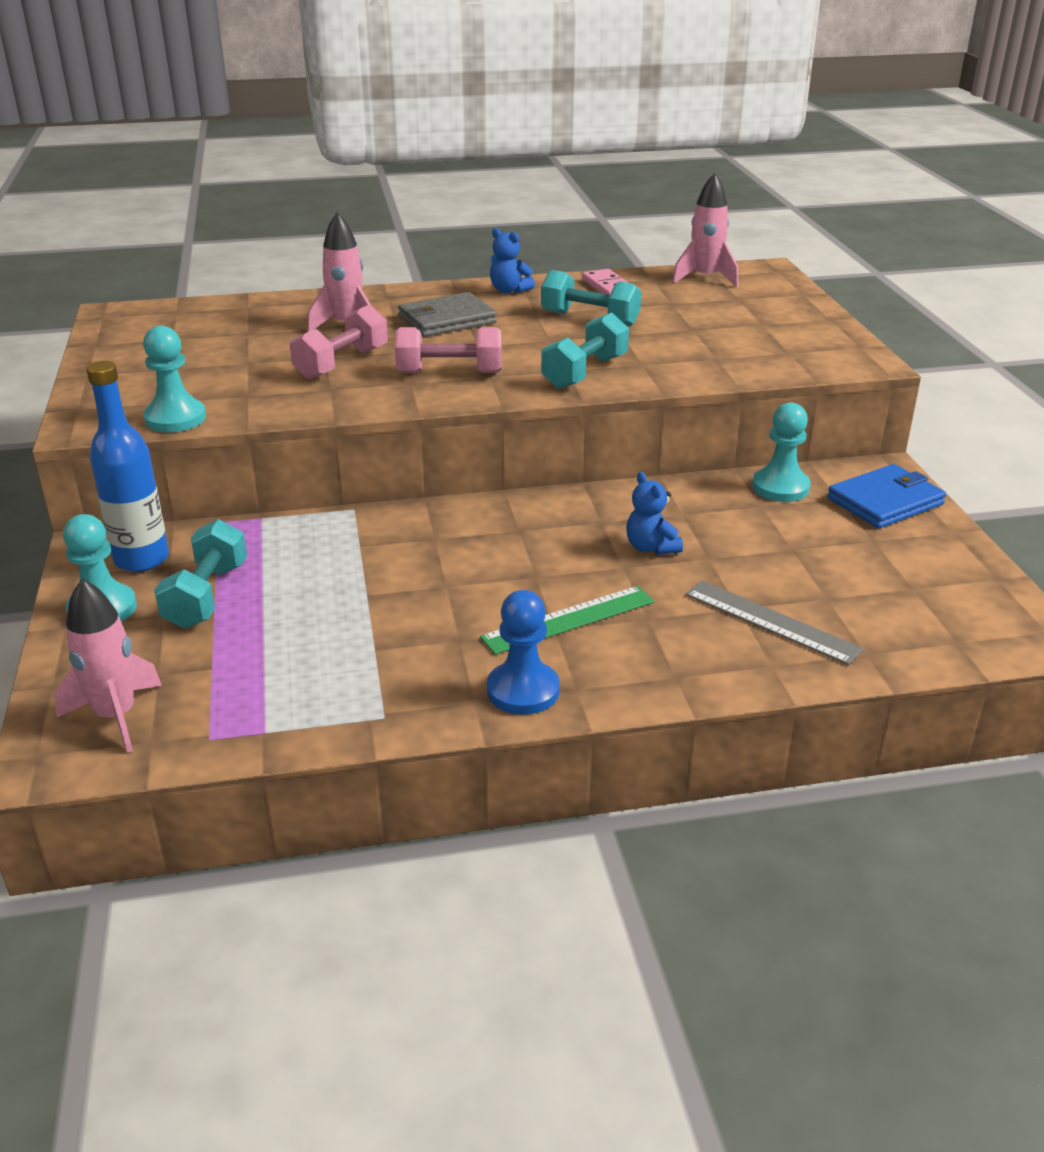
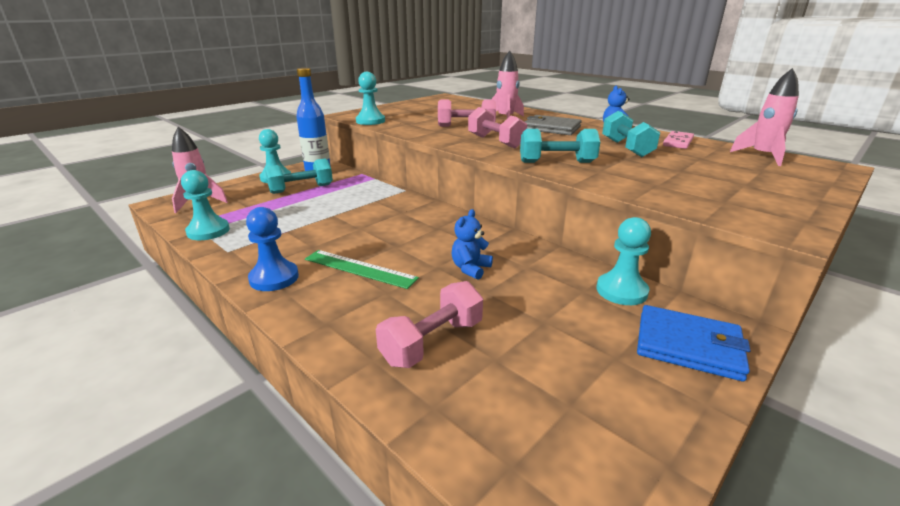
camera: 55 degrees right, 5 degrees down
grey ruler [685,581,864,665] -> pink dumbbell [376,281,483,368]
none -> turquoise pawn [181,170,230,240]

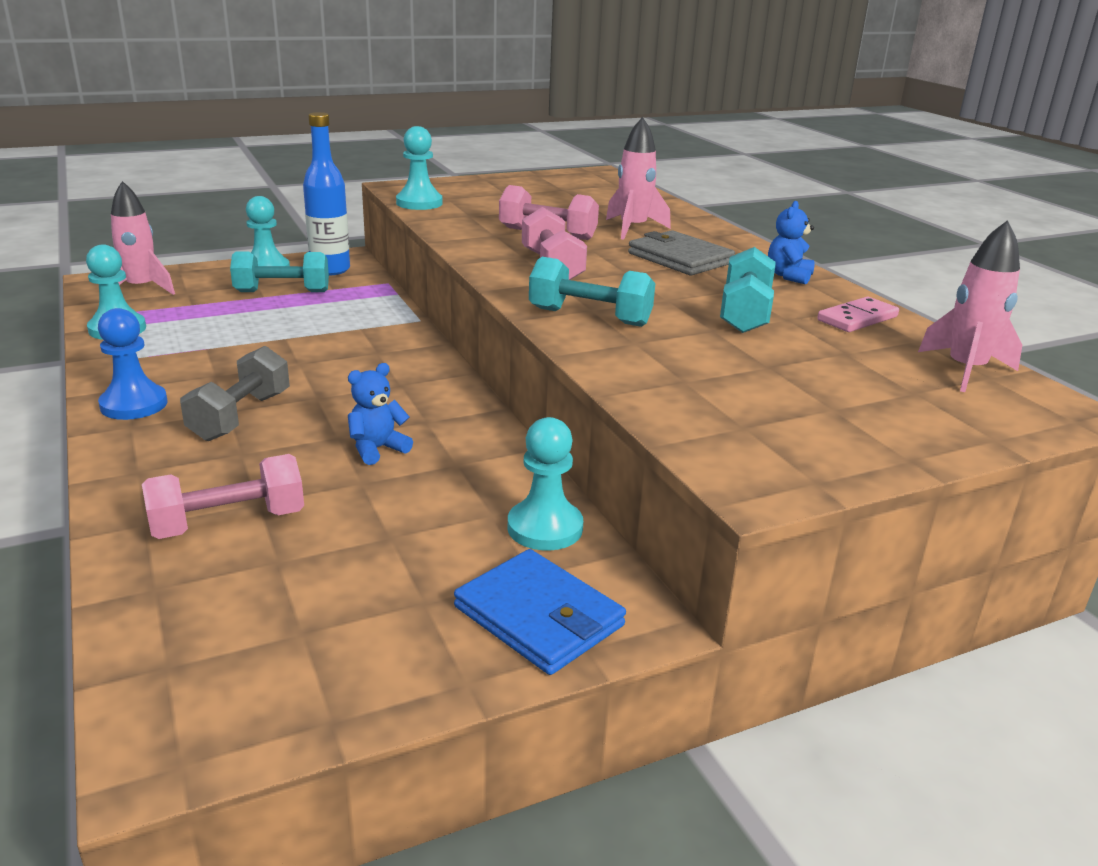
camera: 20 degrees right, 0 degrees up
green ruler [305,250,419,289] -> grey dumbbell [180,346,290,441]

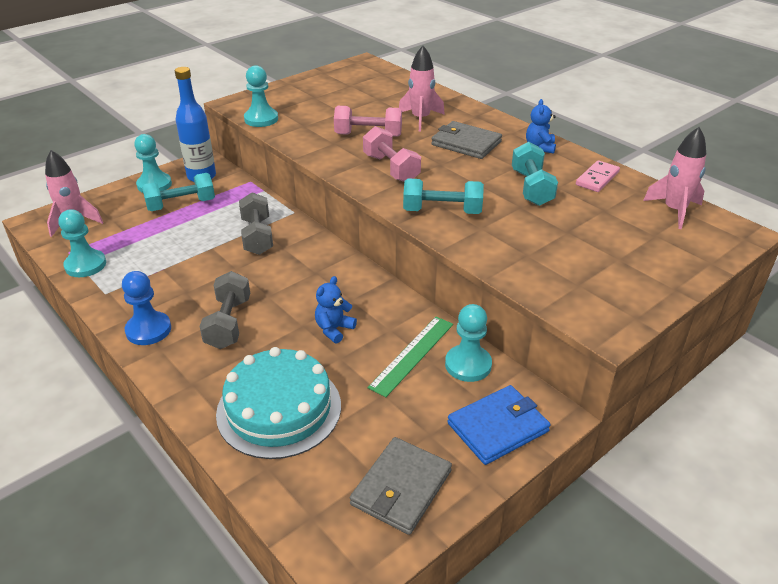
camera: 15 degrees left, 10 degrees up
pink dumbbell [142,454,304,539] -> turquoise cake [216,347,341,459]
blue wallet [454,549,626,675] -> blue wallet turned 60 degrees counterclockwise [447,385,550,465]
none -> grey dumbbell [239,192,273,255]
none -> grey wallet [350,437,452,535]
none -> green ruler [368,317,453,397]

